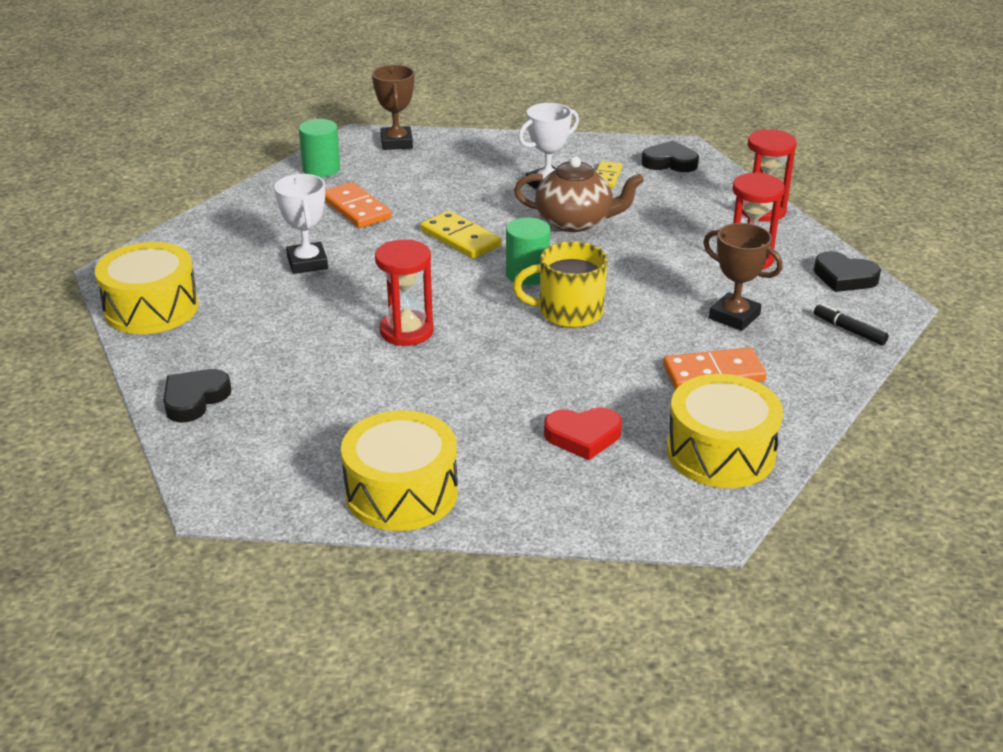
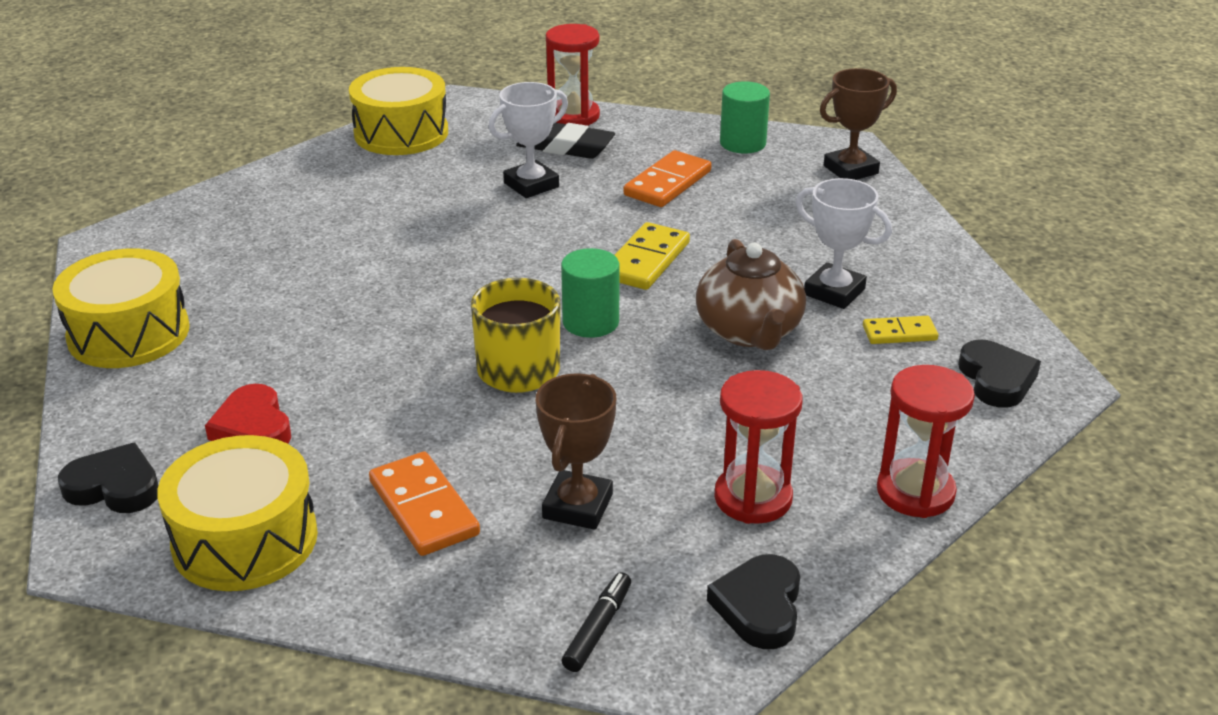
camera: 70 degrees right, 0 degrees up
black heart [163,369,232,422] -> black heart moved to [58,443,159,513]
red hourglass [375,240,434,346] -> red hourglass moved to [546,24,600,126]
none -> black eraser [516,123,615,159]

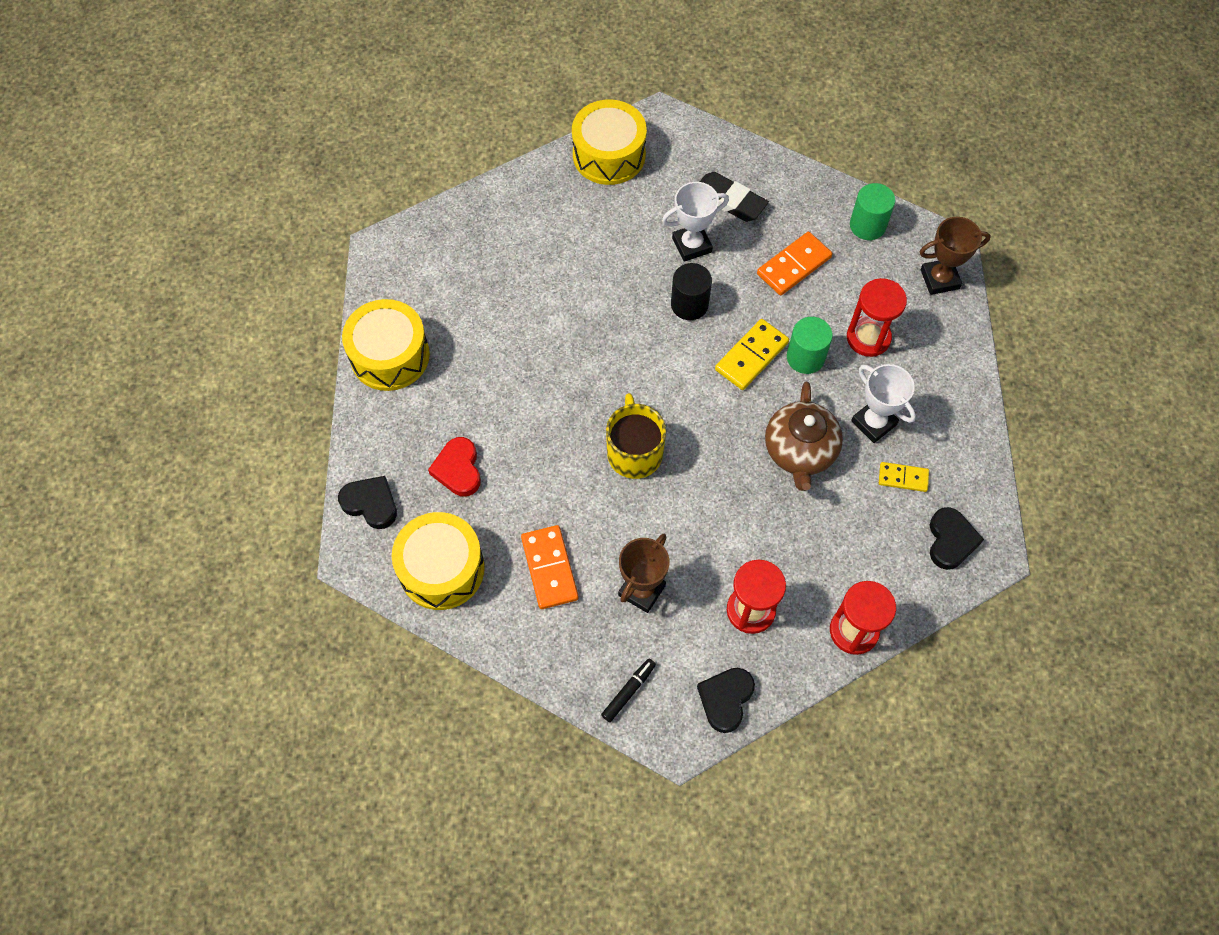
camera: 15 degrees right, 30 degrees up
red hourglass [546,24,600,126] -> red hourglass moved to [847,278,907,357]
green cylinder [561,248,620,338] -> green cylinder moved to [787,317,833,374]
none -> black cylinder [671,263,712,320]

